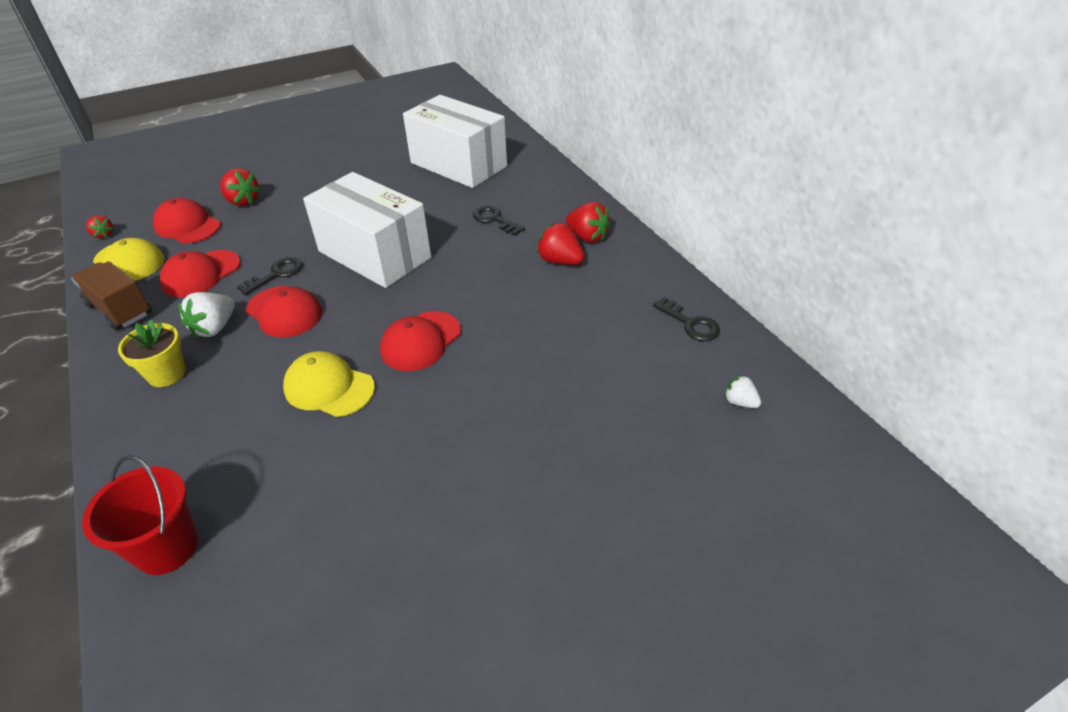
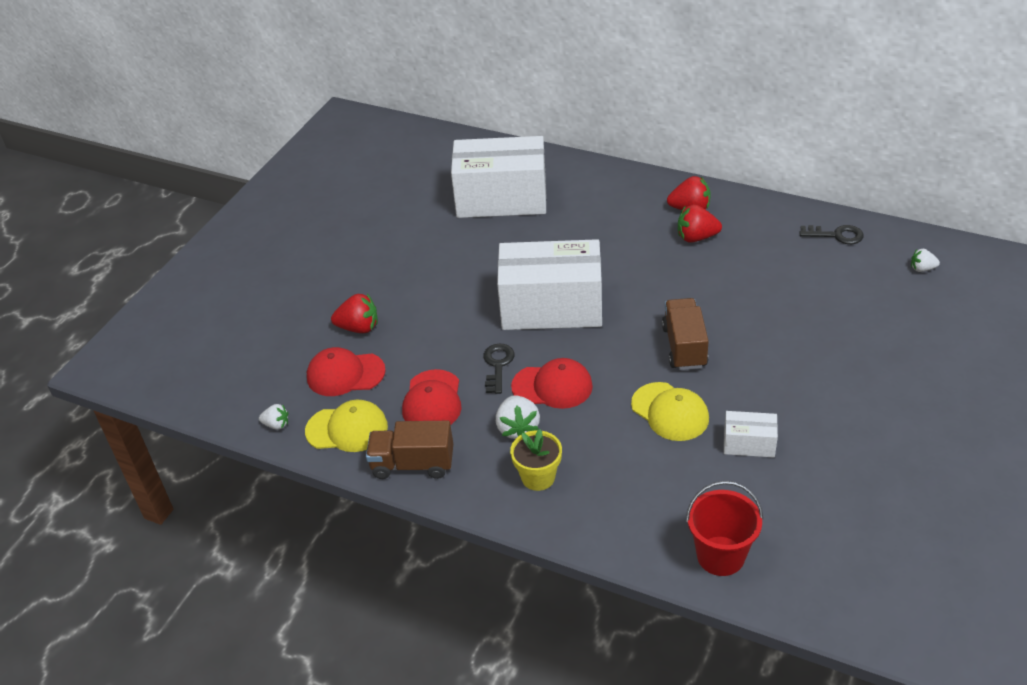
camera: 35 degrees left, 0 degrees up
red strawberry [86,215,113,238] -> white strawberry [259,404,288,430]
yellow cap [283,351,375,417] -> yellow cap turned 120 degrees counterclockwise [631,382,709,441]
red cap [380,311,461,371] -> brown truck [662,298,709,370]
black key [472,206,525,236] -> none
none -> white box [724,411,778,458]

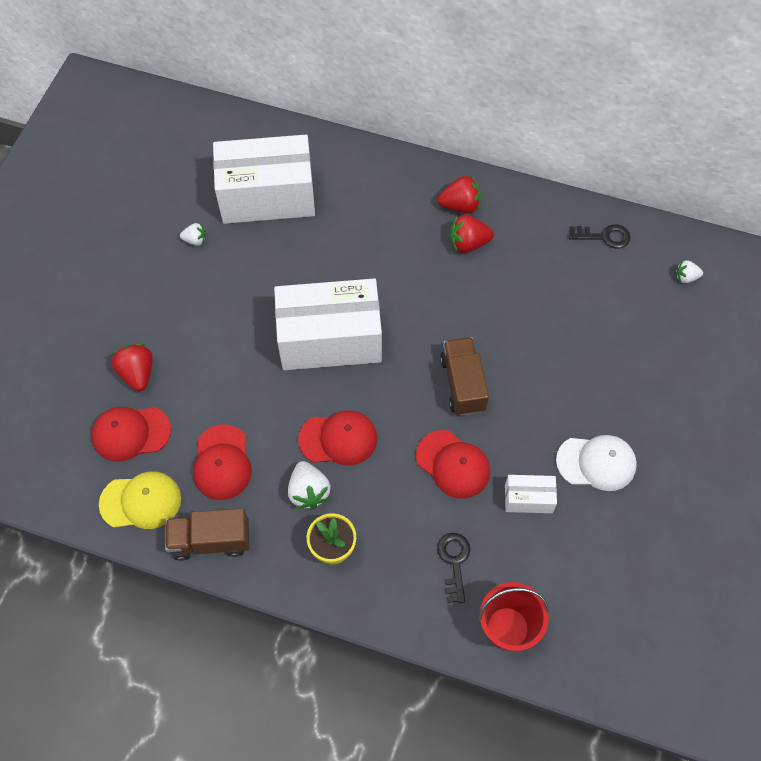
camera: 10 degrees left, 20 degrees up
white strawberry [259,404,288,430] -> white strawberry moved to [180,223,206,246]
red strawberry [331,294,378,333] -> red strawberry turned 105 degrees counterclockwise [112,344,153,391]
black key [483,344,514,394] -> black key moved to [437,533,471,603]
yellow cap [631,382,709,441] -> red cap [416,430,490,499]
none -> white cap [556,435,637,491]

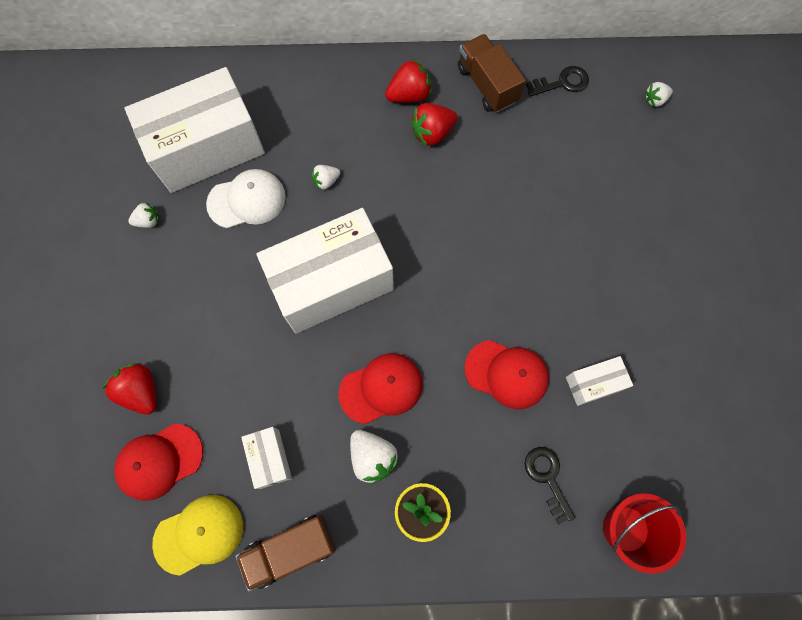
camera: 20 degrees left, 10 degrees up
red cap [193,424,252,500] -> white box [241,427,292,489]
brown truck [440,337,489,416] -> brown truck moved to [458,34,526,112]
white cap [556,435,637,491] -> white cap moved to [206,169,286,228]
none -> white strawberry [312,165,340,190]

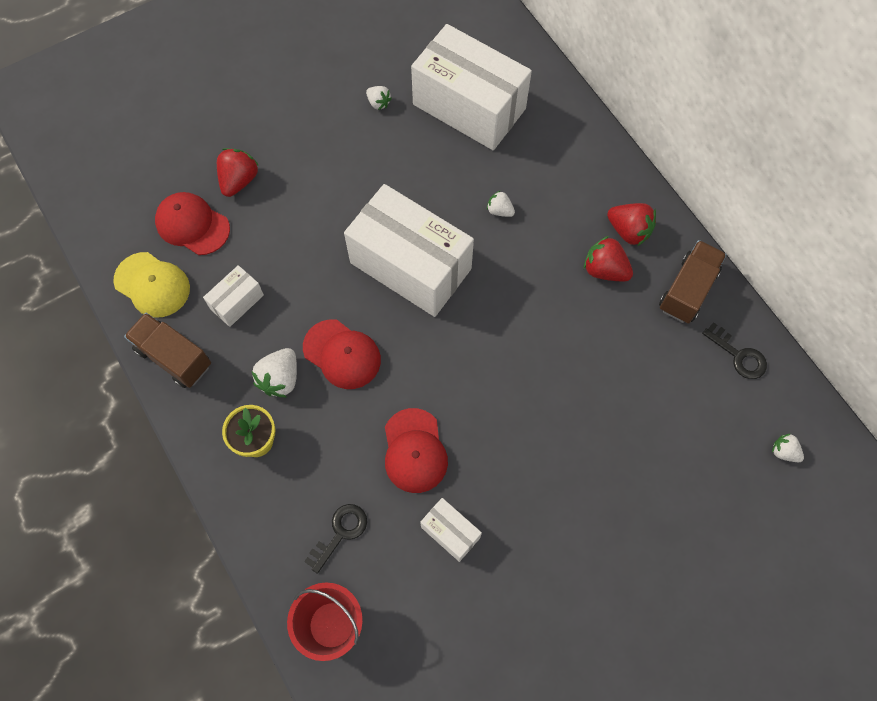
camera: 60 degrees right, 5 degrees down
white cap [206,169,286,228] -> none

